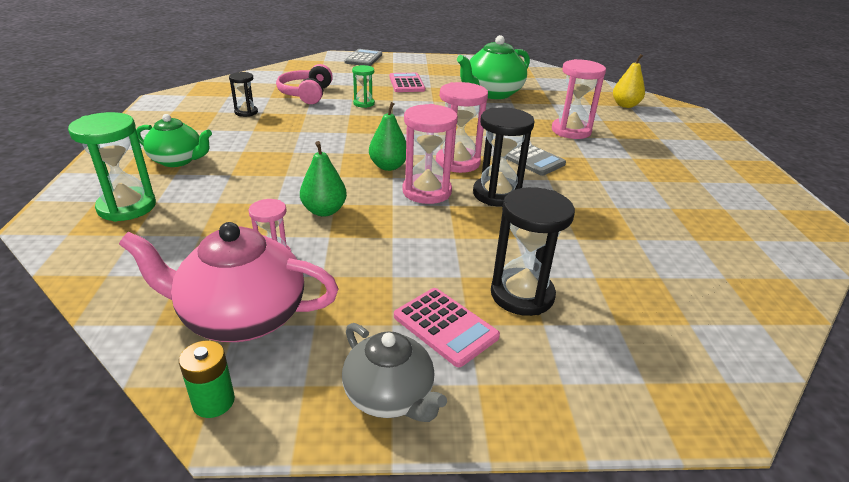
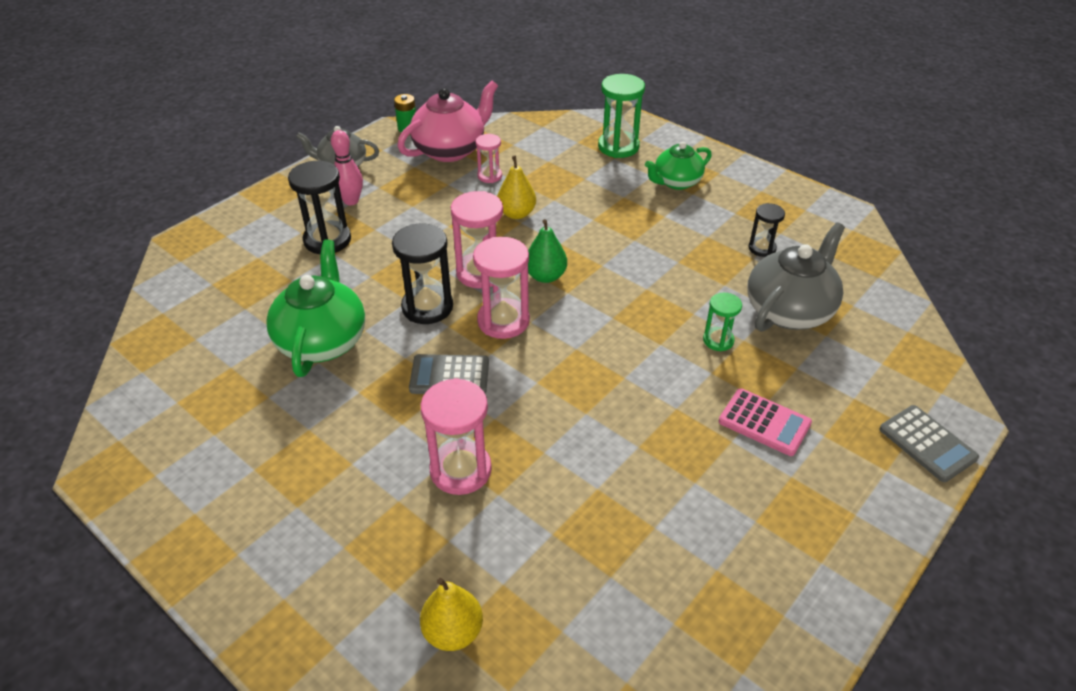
camera: 135 degrees right, 10 degrees up
pink headphones [276,64,333,104] -> grey teapot [747,222,845,332]
green pear [300,141,347,217] -> yellow pear [497,156,536,219]
pink calculator [394,288,500,367] -> pink bowling pin [331,130,363,205]
green teapot [457,35,530,99] -> green teapot moved to [266,240,365,377]

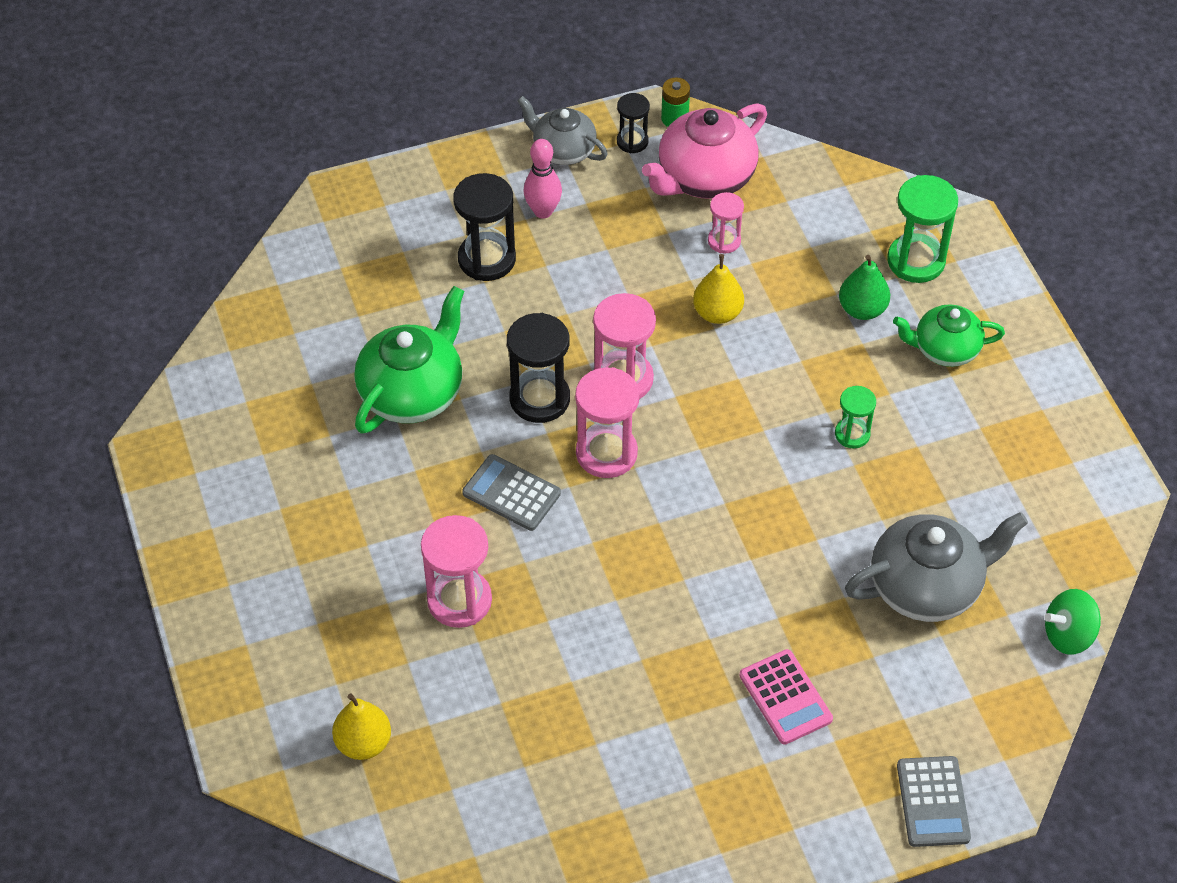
camera: 30 degrees right, 10 degrees up
pink teapot [397,81,498,162] -> pink teapot turned 150 degrees clockwise [642,103,767,199]
green pear [528,219,567,283] -> green pear moved to [839,255,890,320]
green hourglass [703,293,742,351] -> green hourglass moved to [835,386,876,449]
black hourglass [749,203,785,257] -> black hourglass moved to [617,93,650,153]
none -> green spinning top [1044,589,1101,655]

